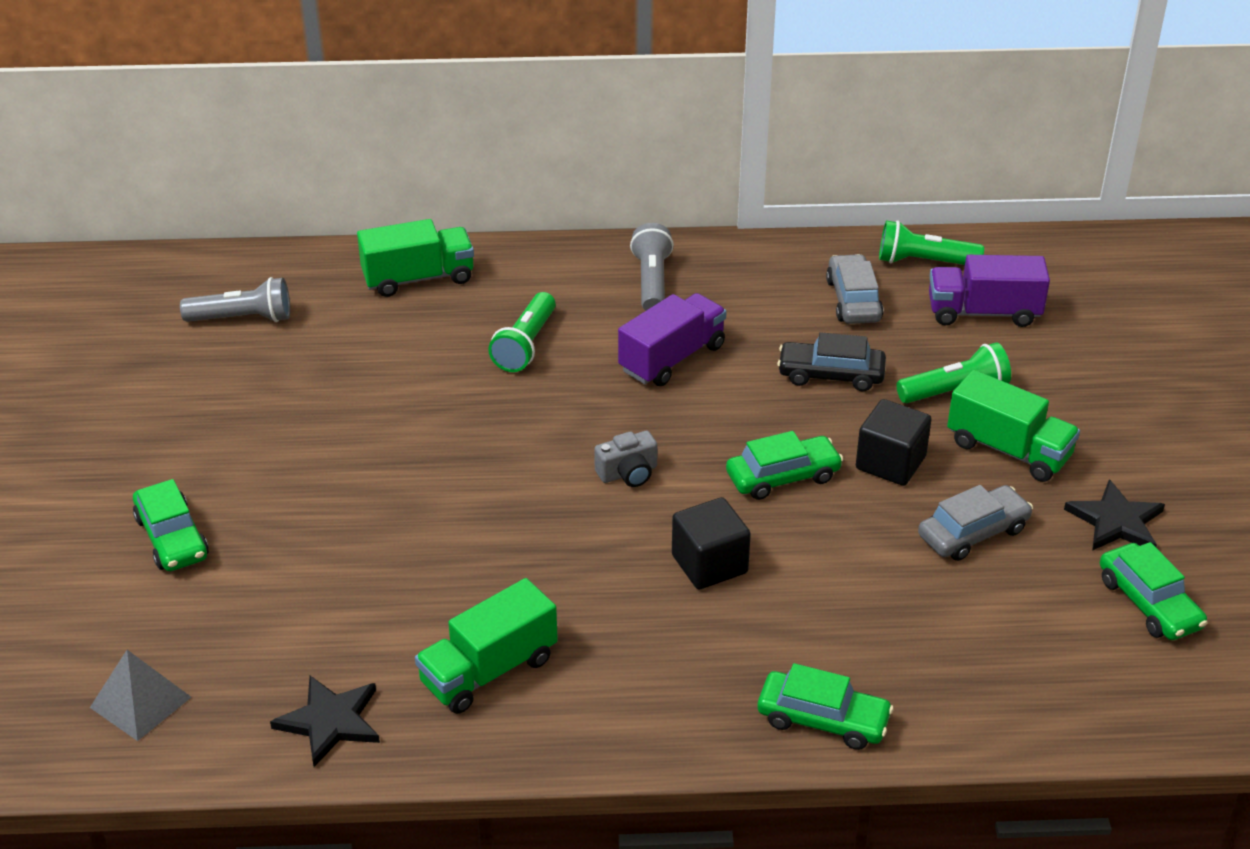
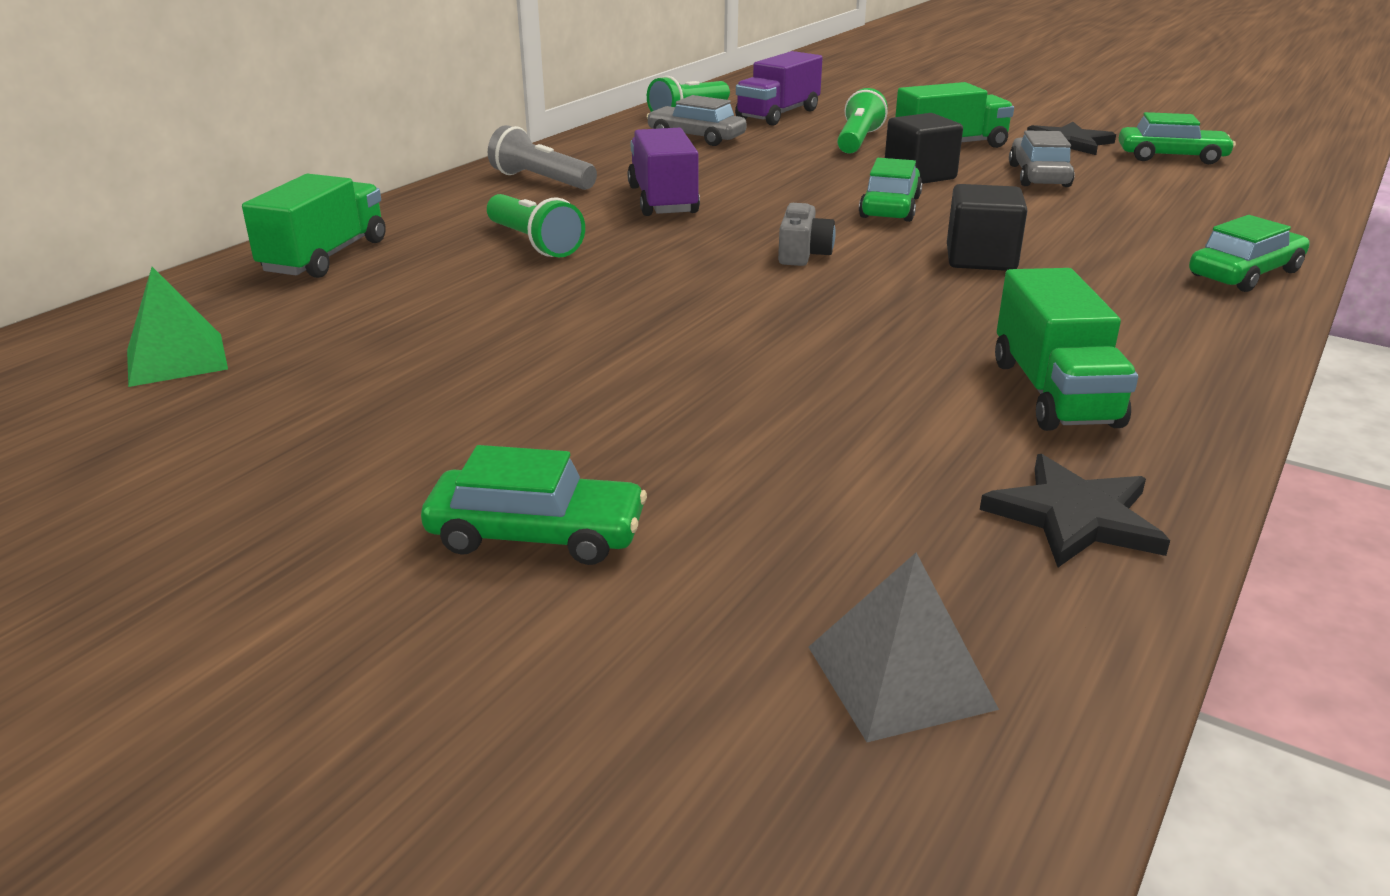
camera: 55 degrees left, 10 degrees down
grey flashlight [180,277,290,322] -> green pyramid [127,267,228,387]
black car [777,332,886,391] -> none

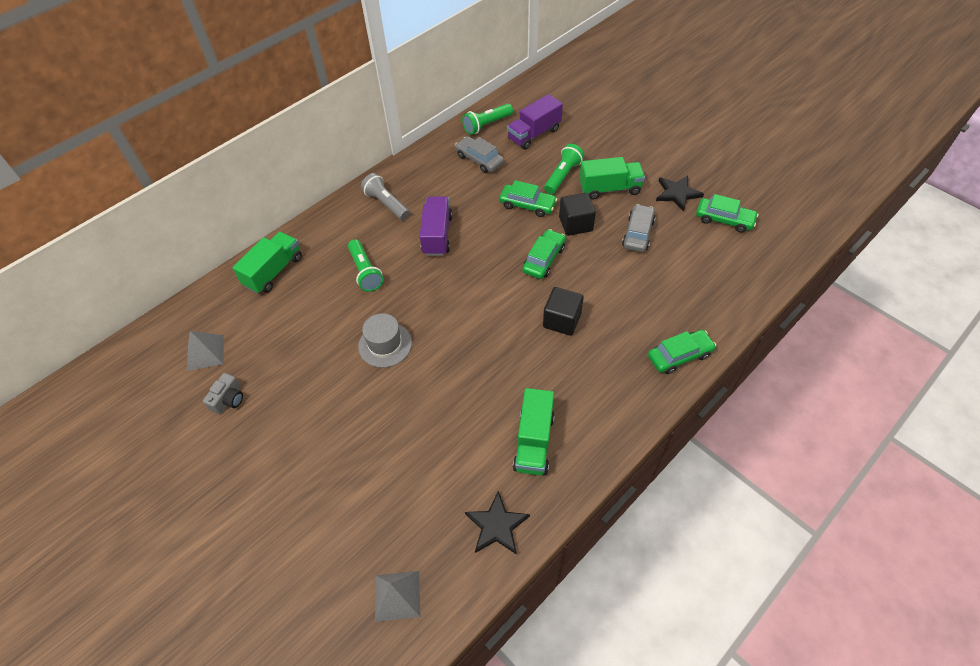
camera: 15 degrees right, 25 degrees up
green pyramid [127,267,228,387] -> grey pyramid [187,331,224,371]
green car [421,445,647,565] -> green car moved to [499,180,557,217]
grey camera [778,203,836,266] -> grey camera moved to [203,373,243,414]
none -> grey hat [358,313,412,368]

